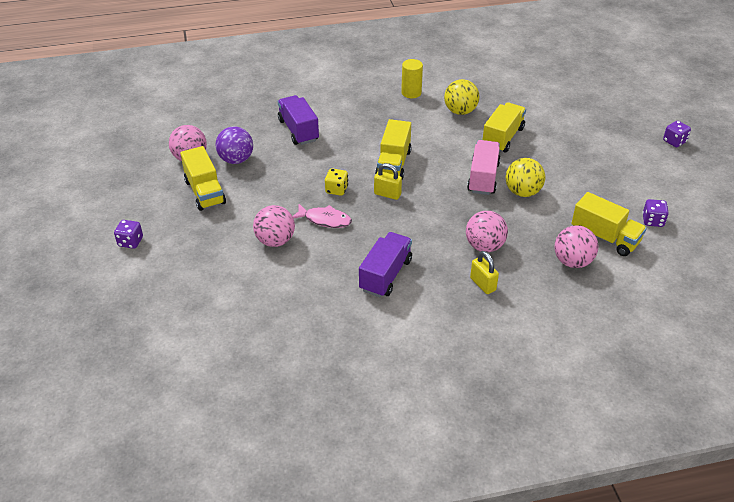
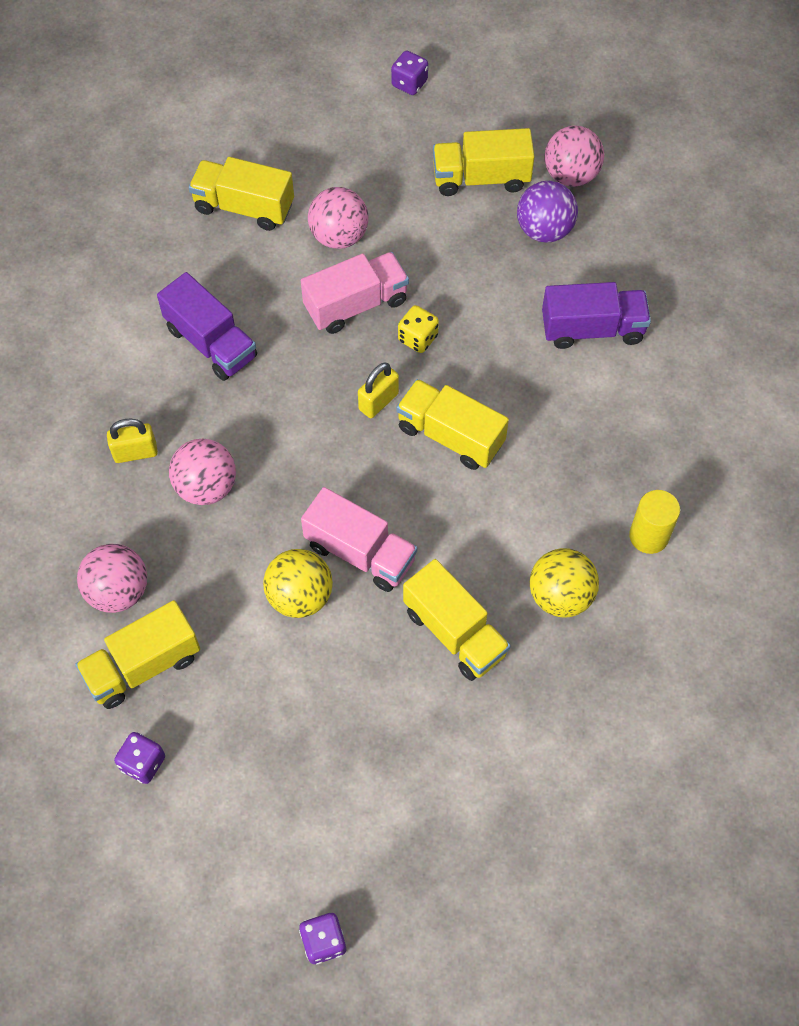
camera: 110 degrees right, 20 degrees up
pink fish [292,204,352,228] -> pink truck [301,252,409,334]
none -> yellow truck [189,157,294,231]

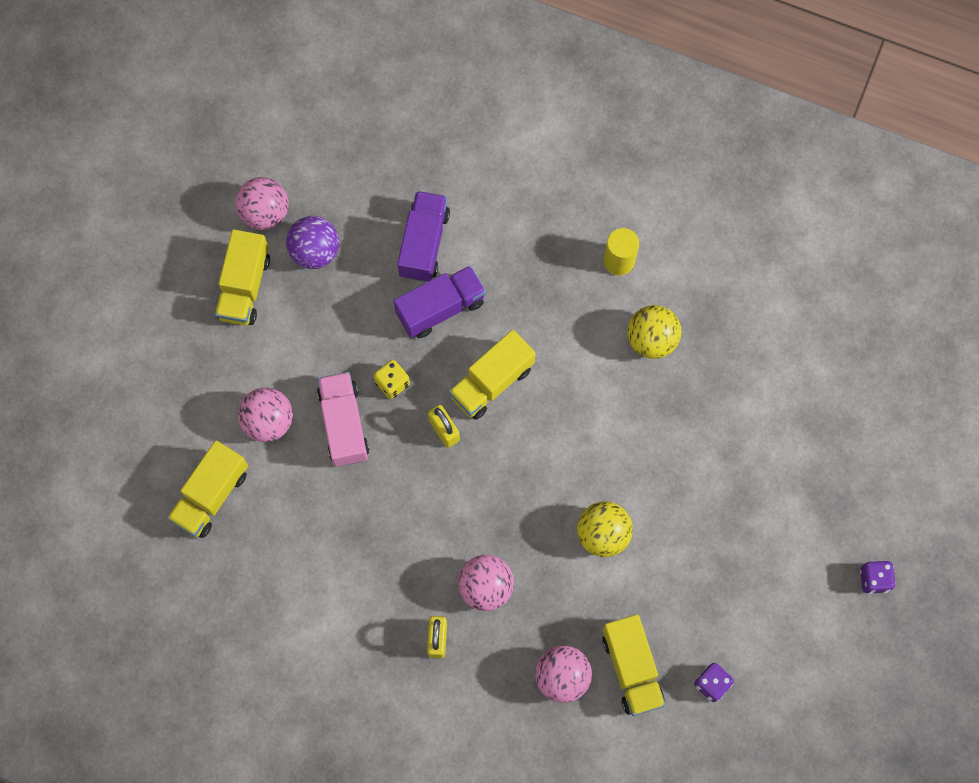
camera: 75 degrees left, 10 degrees up
purple truck [157,272,257,381] -> purple truck moved to [393,266,486,338]
pink truck [301,487,417,592] -> none
purple dice [391,51,428,95] -> none
yellow truck [403,559,511,681] -> none

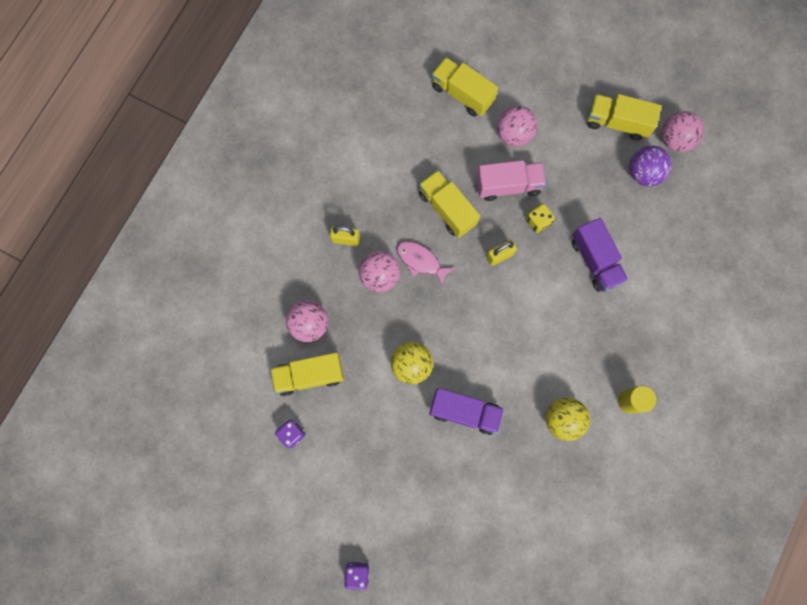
camera: 95 degrees right, 5 degrees up
purple truck [397,191,450,282] -> purple truck moved to [429,388,504,435]
yellow truck [449,330,536,420] -> yellow truck moved to [419,170,480,238]
none -> pink fish [396,241,455,286]

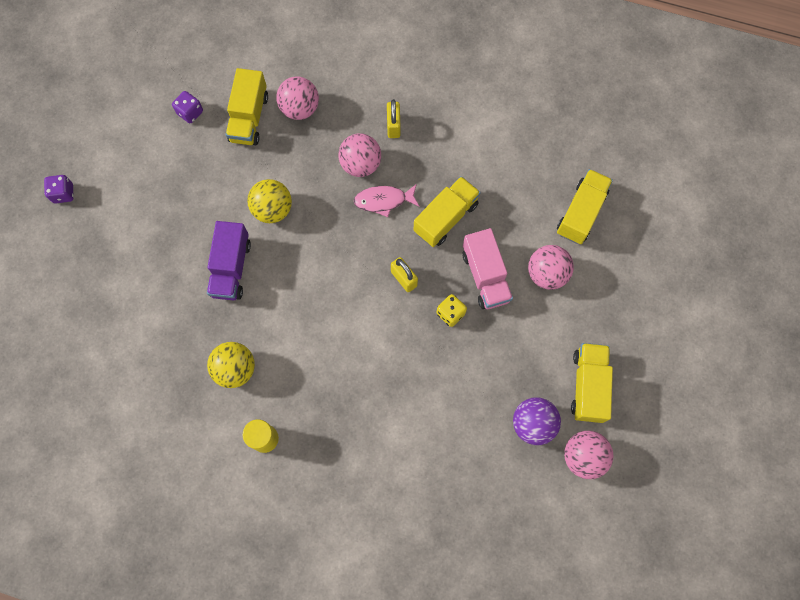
camera: 80 degrees right, 5 degrees down
yellow truck [270,352,344,396] -> yellow truck turned 150 degrees counterclockwise [226,68,268,145]
pink fish [396,241,455,286] -> pink fish turned 120 degrees counterclockwise [354,184,420,217]
purple truck [572,218,628,292] -> none

